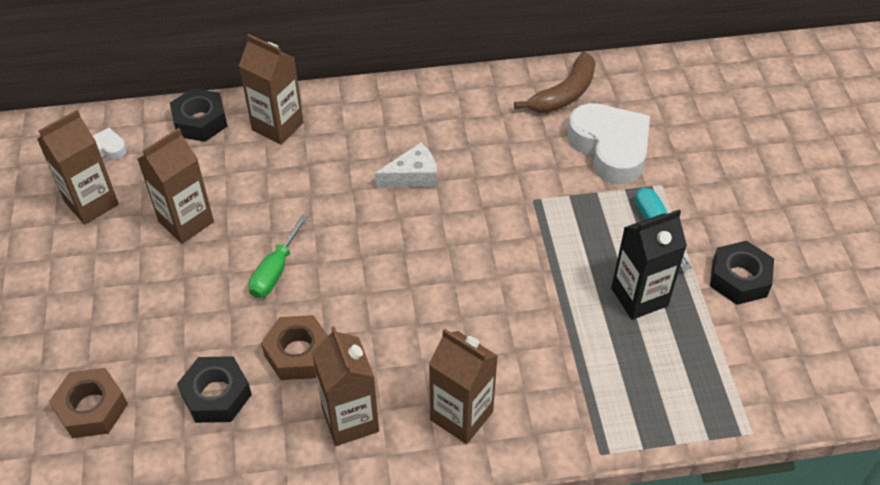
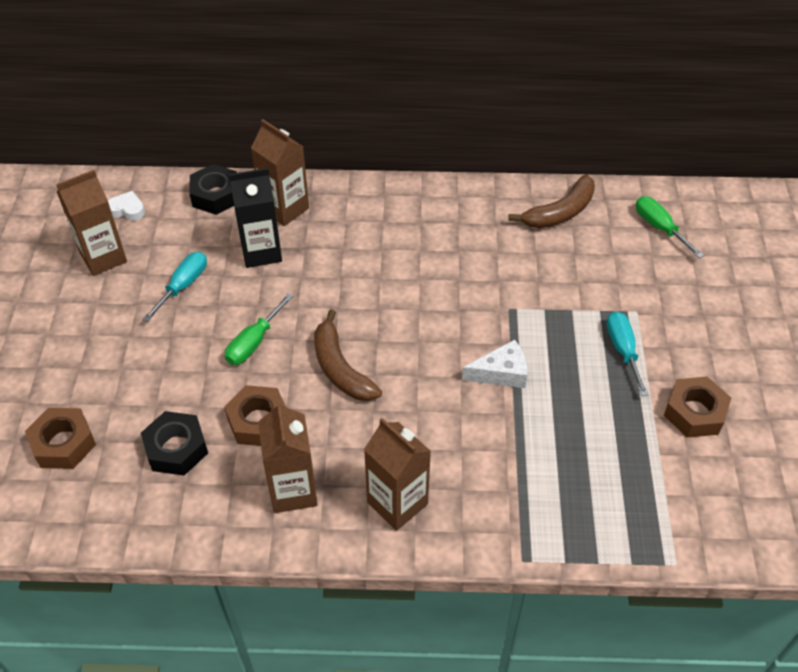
camera: 10 degrees right, 0 degrees up
brown carton [137,128,214,244] -> turquoise screwdriver [142,252,207,322]
white cheese [374,142,437,188] -> white cheese moved to [462,340,527,388]
white heart [567,103,650,184] -> none
black carton [611,209,687,320] -> black carton moved to [229,168,282,268]
black nut [710,241,774,305] -> brown nut [664,376,731,438]
none -> brown banana [314,309,382,401]
none -> green screwdriver [636,196,704,258]

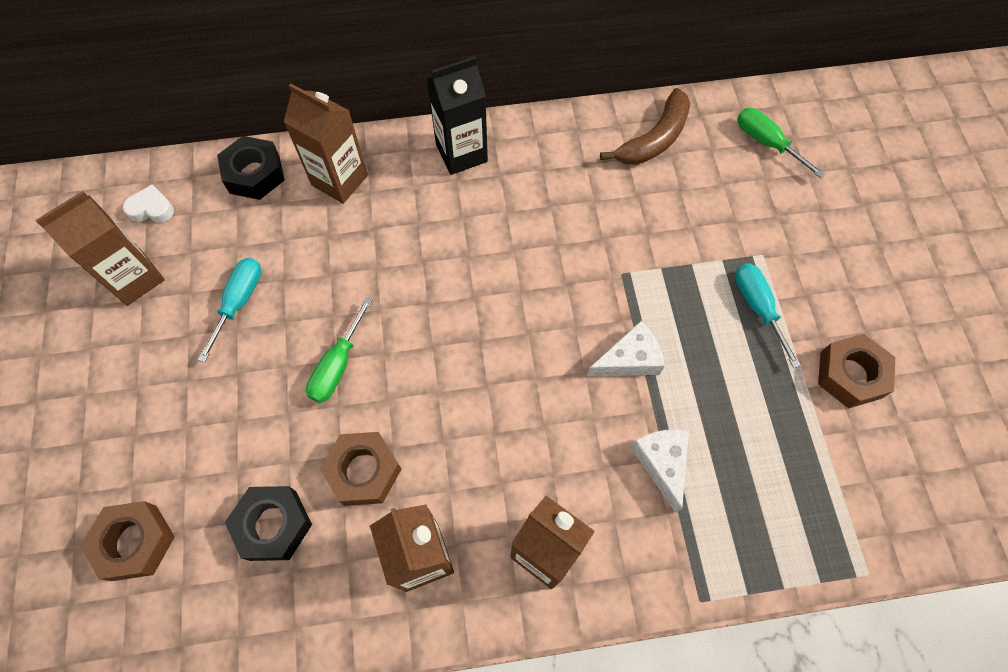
camera: 10 degrees left, 15 degrees up
black carton [229,168,282,268] -> black carton moved to [427,56,488,175]
brown banana [314,309,382,401] -> none
none -> white cheese [631,429,689,513]

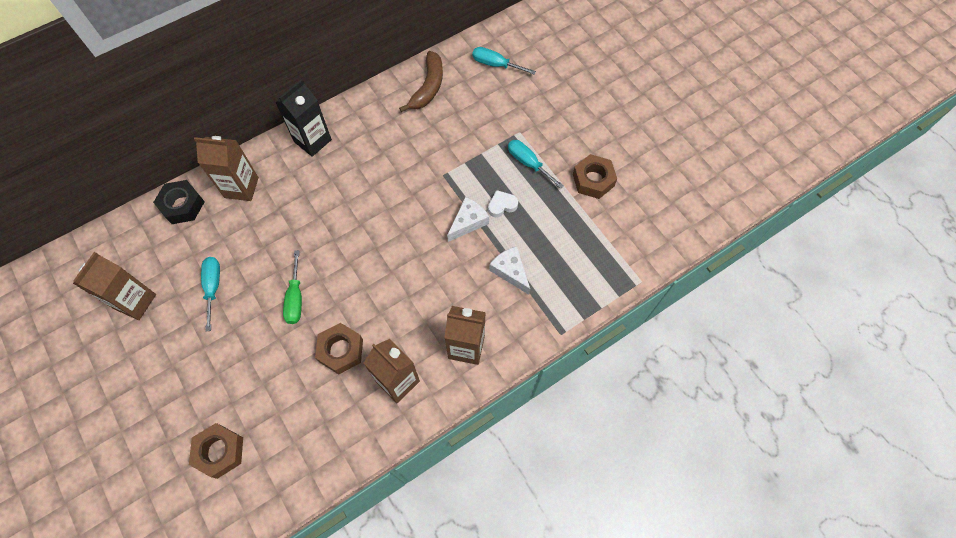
camera: 25 degrees left, 0 degrees up
white heart [123,185,174,223] -> white heart moved to [488,190,518,217]
black nut [225,486,312,561] -> none
green screwdriver [737,108,825,178] -> turquoise screwdriver [472,47,536,75]

